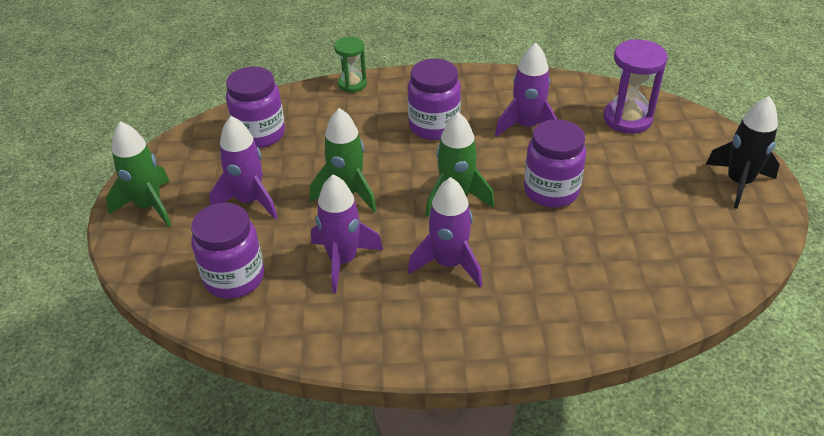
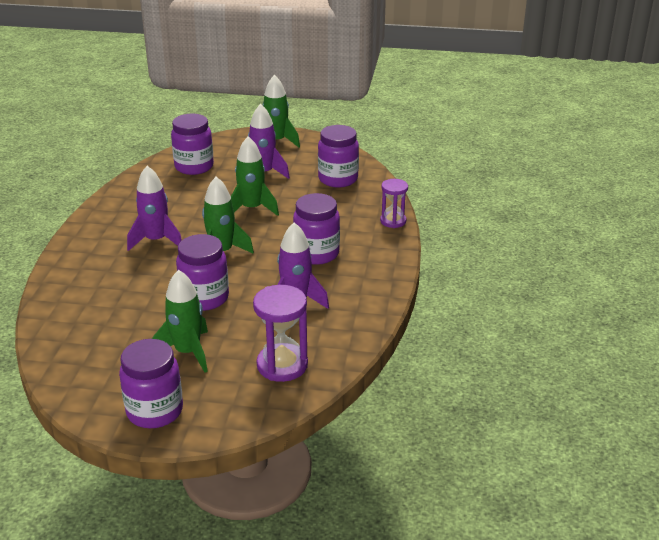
camera: 100 degrees right, 10 degrees down
purple rocket [311,174,383,293] -> none
green hourglass [334,37,367,93] -> purple hourglass [380,179,408,228]
black rocket [705,96,780,209] -> purple jar [119,339,183,428]
none -> green rocket [151,270,208,373]

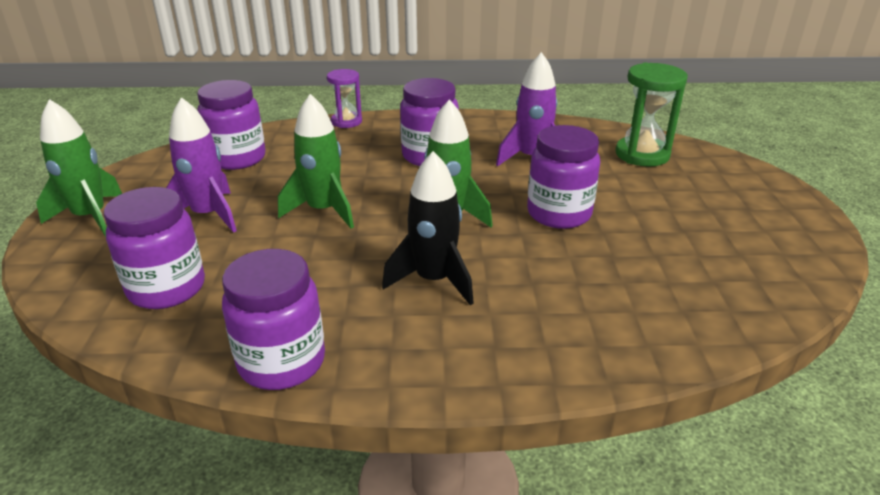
camera: 100 degrees left, 0 degrees up
purple jar [119,339,183,428] -> purple jar moved to [222,249,325,390]
purple rocket [127,166,182,251] -> black rocket [382,151,474,305]
green rocket [151,270,208,373] -> none
purple hourglass [253,285,308,382] -> green hourglass [616,63,688,167]

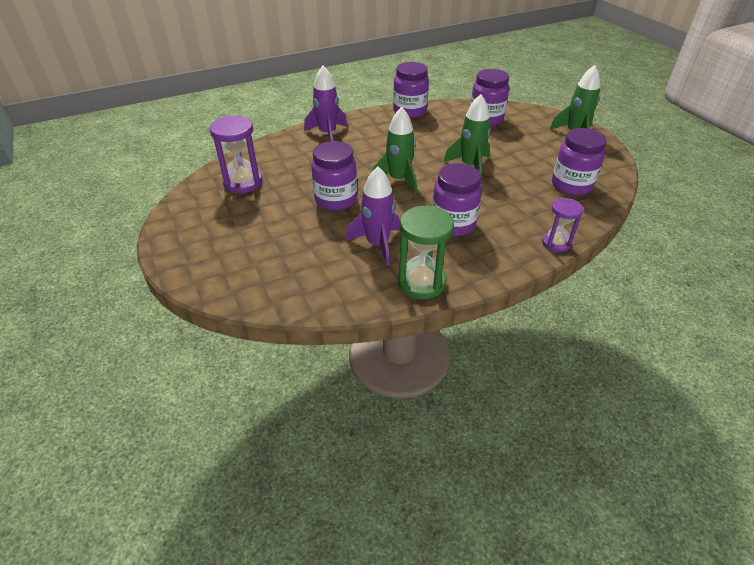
camera: 155 degrees right, 10 degrees up
purple rocket [166,97,237,233] -> purple rocket moved to [304,66,347,141]
black rocket [382,151,474,305] -> none
green hourglass [616,63,688,167] -> green hourglass moved to [398,206,454,299]
none -> purple hourglass [209,115,263,194]

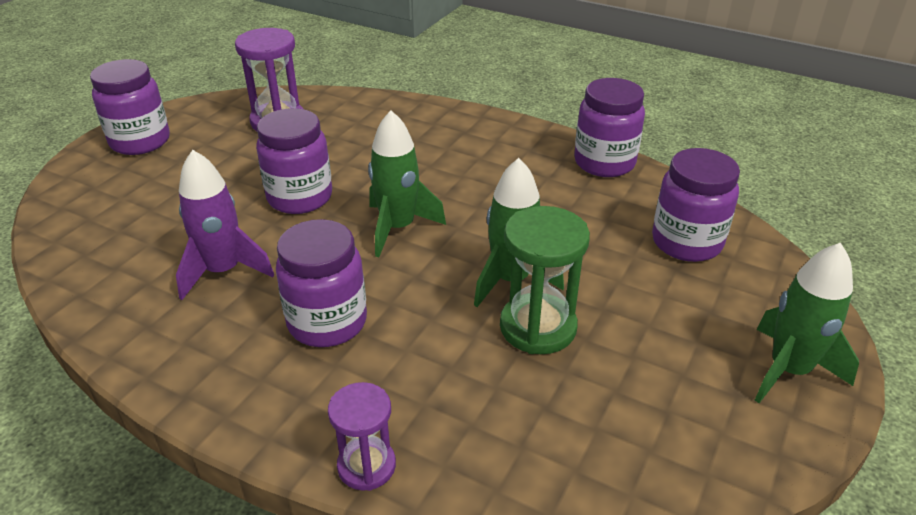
camera: 55 degrees right, 5 degrees down
purple rocket [304,66,347,141] -> none
green hourglass [398,206,454,299] -> green hourglass moved to [500,206,590,354]
purple jar [552,128,607,195] -> purple jar moved to [90,59,170,155]

